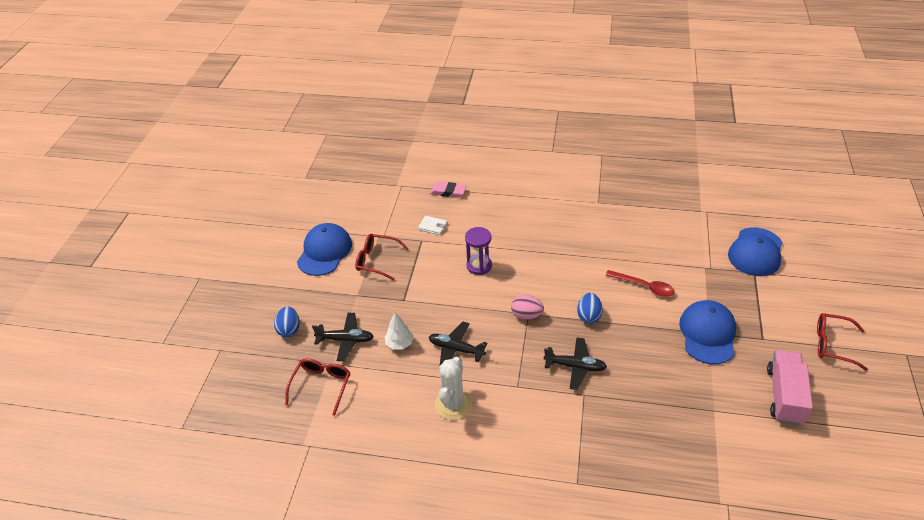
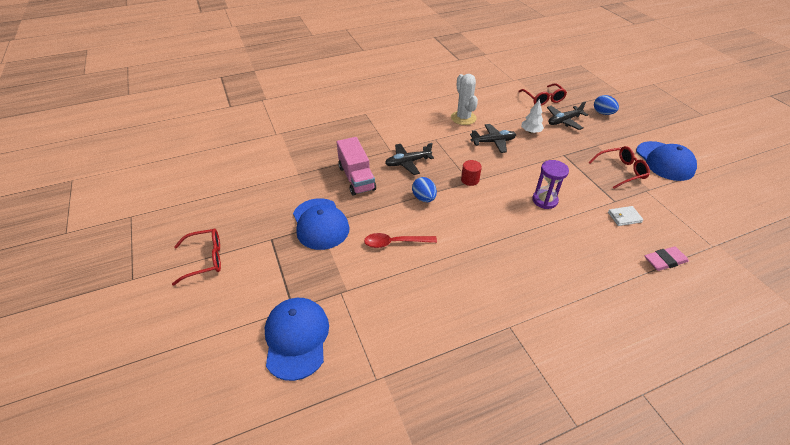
camera: 145 degrees right, 0 degrees up
pink egg [511,295,544,320] -> red cylinder [461,160,482,186]
pink truck [767,350,813,425] -> pink truck moved to [337,137,376,196]

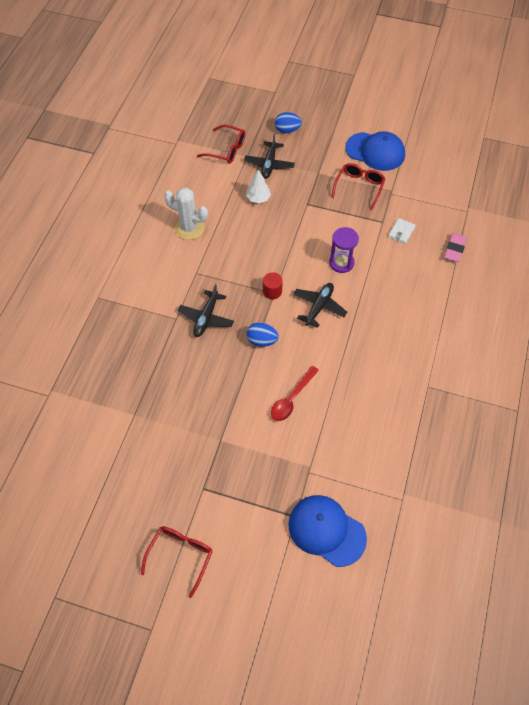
camera: 50 degrees left, 15 degrees up
blue cap [293,198,350,250] -> none
pink truck [337,137,376,196] -> none
black plane [470,124,516,153] -> black plane moved to [293,283,347,328]

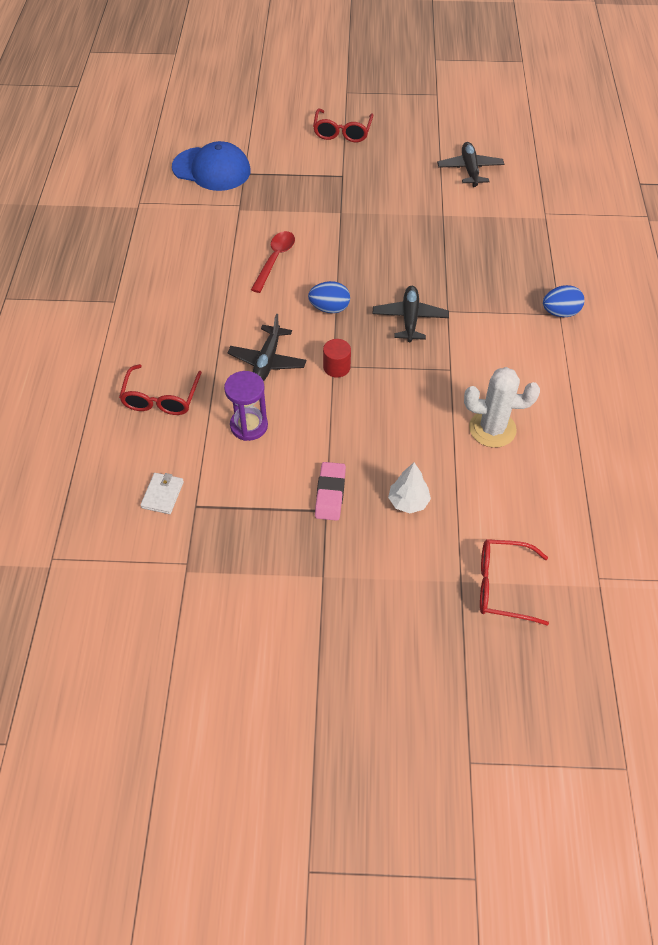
camera: 165 degrees right, 5 degrees down
black plane [244,133,295,179] -> black plane moved to [437,142,504,187]
blue egg [275,112,302,133] -> blue egg moved to [543,285,584,317]
red glasses [331,163,385,211] -> red glasses moved to [119,364,202,415]
blue cap [345,131,405,171] -> none
pink eraser [444,233,467,262] -> pink eraser moved to [315,462,346,521]

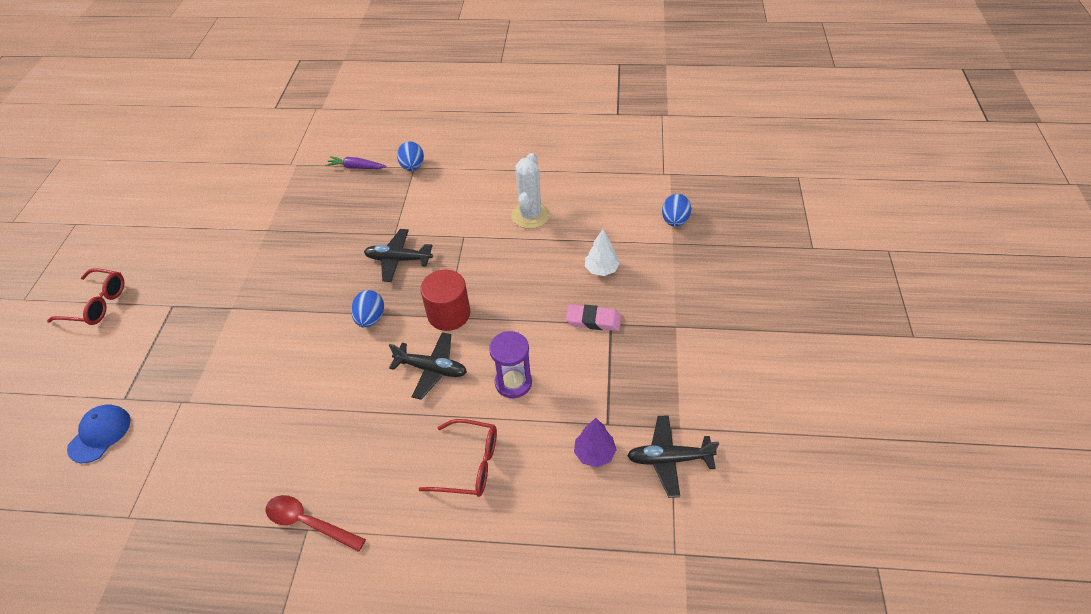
camera: 85 degrees left, 5 degrees down
white wallet [140,473,184,514] -> purple tree [574,418,617,467]
blue cap [172,141,251,191] -> blue cap [67,404,131,463], size x0.63
red spoon [251,231,295,293] -> red spoon moved to [266,495,366,552]
red cylinder [323,339,351,378] -> red cylinder [420,270,470,331], size x1.65
black plane [437,142,504,187] -> black plane moved to [627,415,719,498]
red glasses [480,539,549,626] -> blue egg [662,194,691,227]
none -> purple carrot [325,156,386,169]

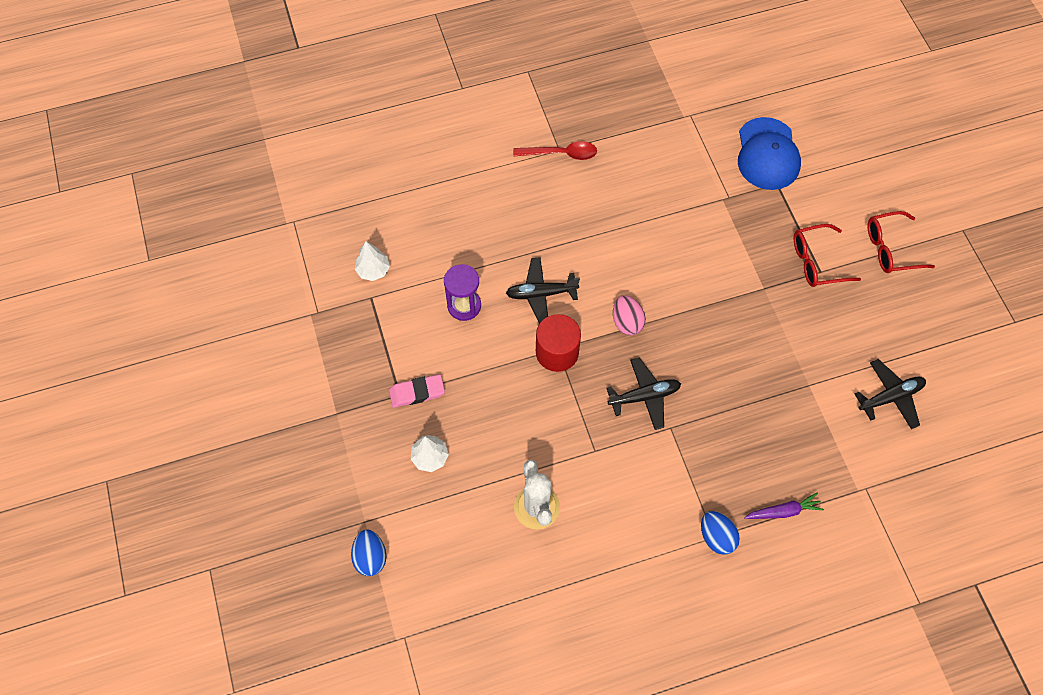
camera: 155 degrees right, 15 degrees up
blue cap [67,404,131,463] -> blue cap [738,117,801,190], size x1.58
blue egg [351,290,384,328] -> pink egg [613,295,646,335]
red glasses [418,419,497,497] -> red glasses moved to [794,224,861,287]
purple tree [574,418,617,467] -> white tree [355,241,390,281]
black plane [627,415,719,498] -> black plane moved to [855,359,926,429]

